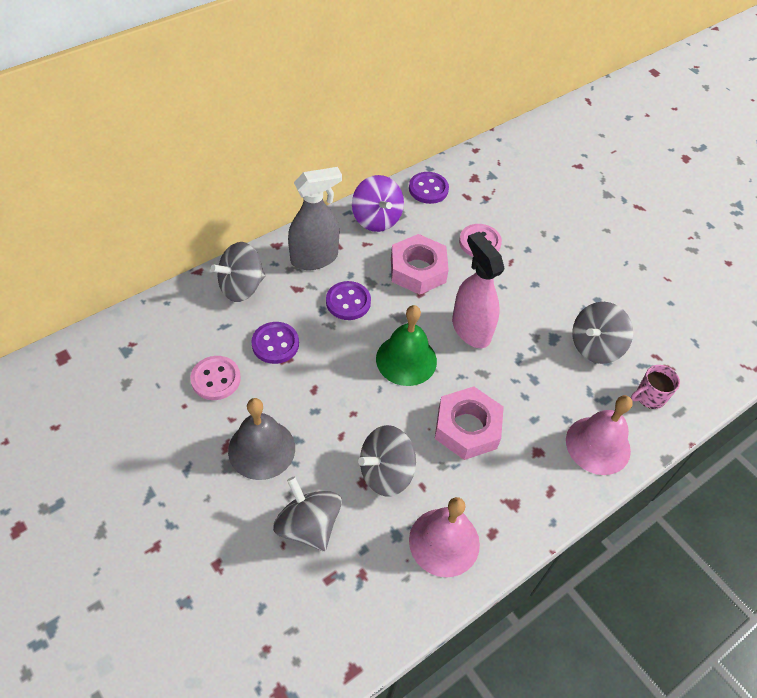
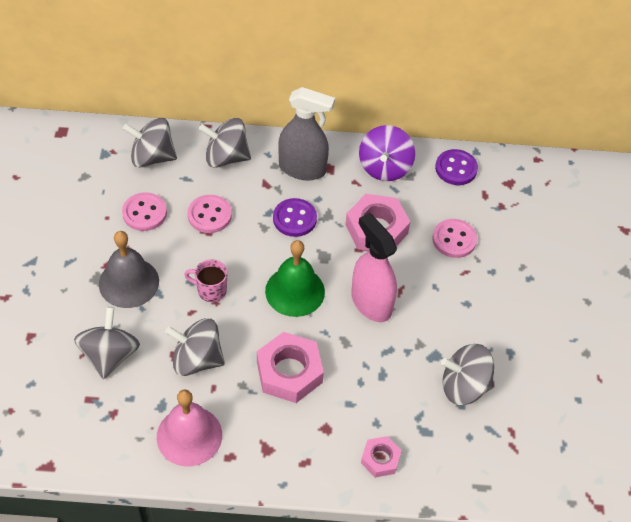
camera: 40 degrees right, 0 degrees up
purple button [251,322,299,364] -> pink button [187,195,232,233]
pink spray bottle [452,232,504,348] -> pink spray bottle turned 45 degrees counterclockwise [351,213,397,322]
pink bell [566,395,632,475] -> pink nut [361,436,402,478]
pink mug [631,365,680,409] -> pink mug moved to [184,259,227,302]
none -> grey spinning top [123,118,177,168]

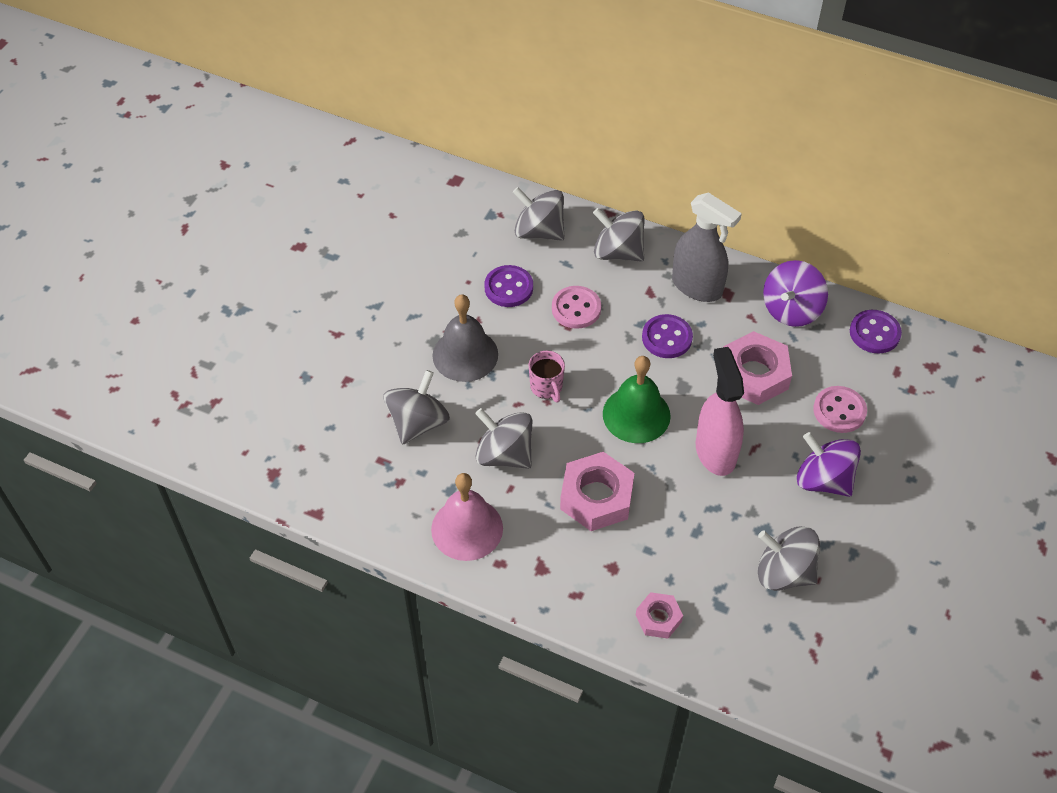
camera: 25 degrees right, 0 degrees up
pink button [122,192,167,231] -> purple button [484,265,533,307]
pink mug [184,259,227,302] -> pink mug turned 150 degrees counterclockwise [529,351,565,403]
none -> purple spinning top [797,432,861,497]

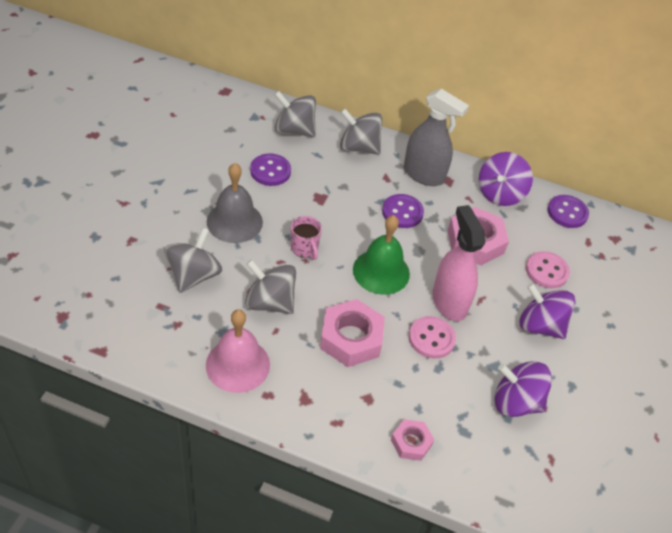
camera: 10 degrees left, 5 degrees down
pink button [552,286,601,329] -> pink button moved to [409,316,456,359]
grey spinning top [758,526,820,591] -> purple spinning top [494,361,552,417]

